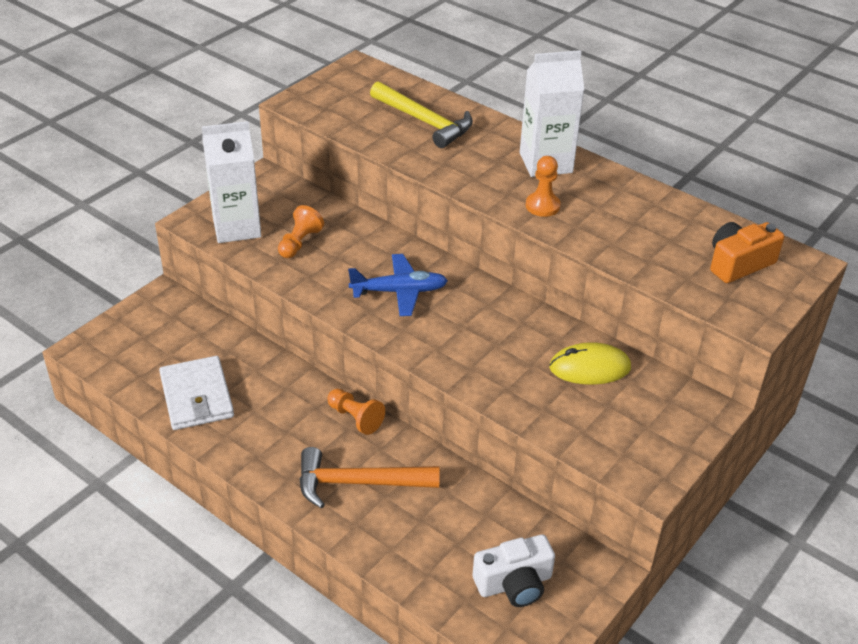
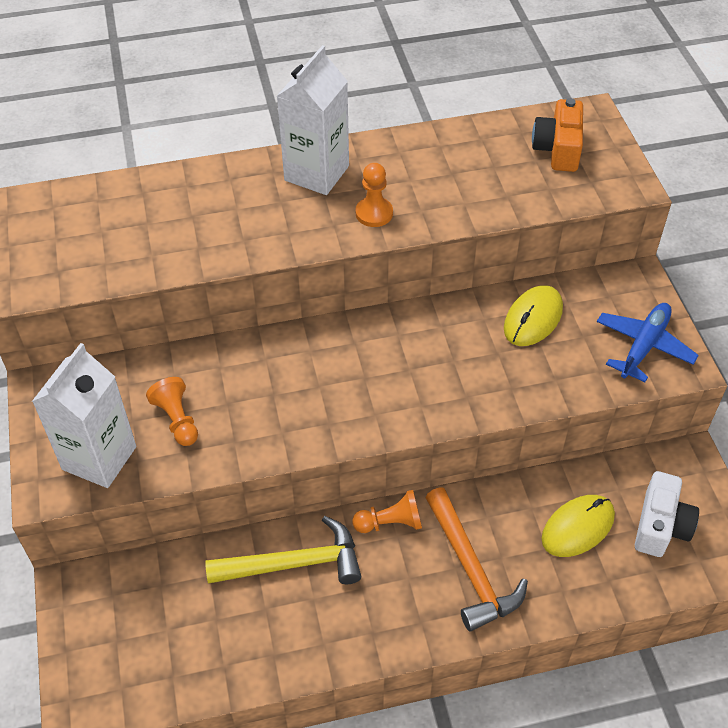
camera: 50 degrees left, 10 degrees up
white wallet [159,356,234,430] -> none
orange hammer [299,447,440,509] -> orange hammer turned 60 degrees counterclockwise [425,487,528,632]
blue plane [348,254,448,316] -> blue plane moved to [597,303,699,382]
yellow hammer [370,81,473,148] -> yellow hammer moved to [205,516,362,584]
none -> yellow mouse [541,495,615,557]

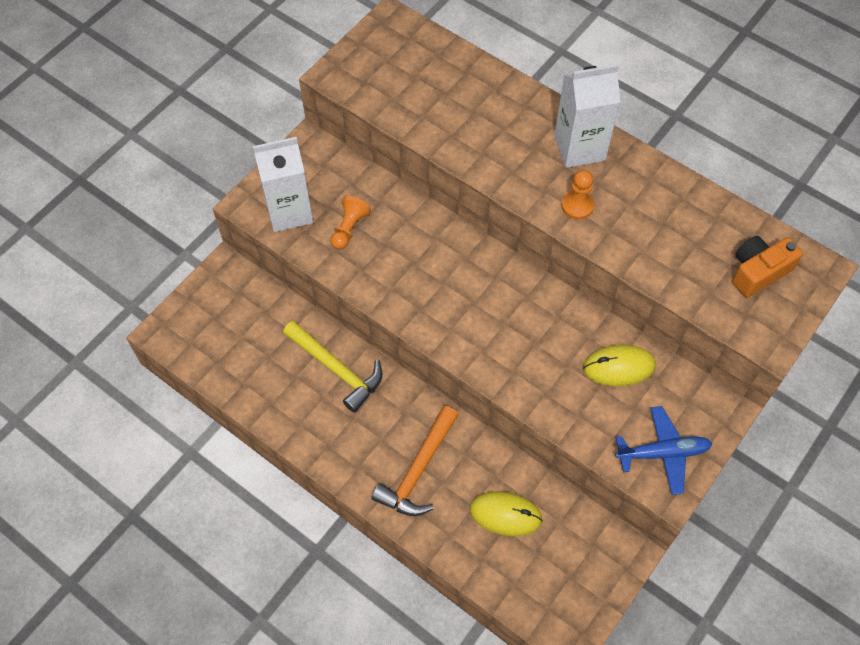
camera: 50 degrees right, 10 degrees up
orange pawn [352,490,422,533] -> none
white camera [635,471,699,557] -> none

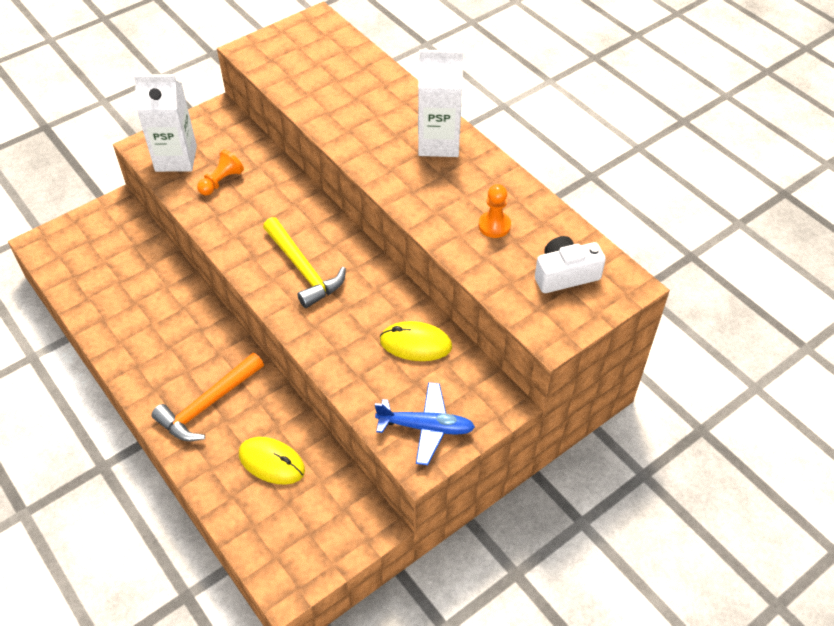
camera: 15 degrees right, 10 degrees down
yellow hammer [283,321,382,413] -> yellow hammer moved to [263,217,346,308]
orange pawn [561,170,594,220] -> orange pawn moved to [479,184,511,238]
orange camera [732,236,803,298] -> white camera [535,236,606,293]

